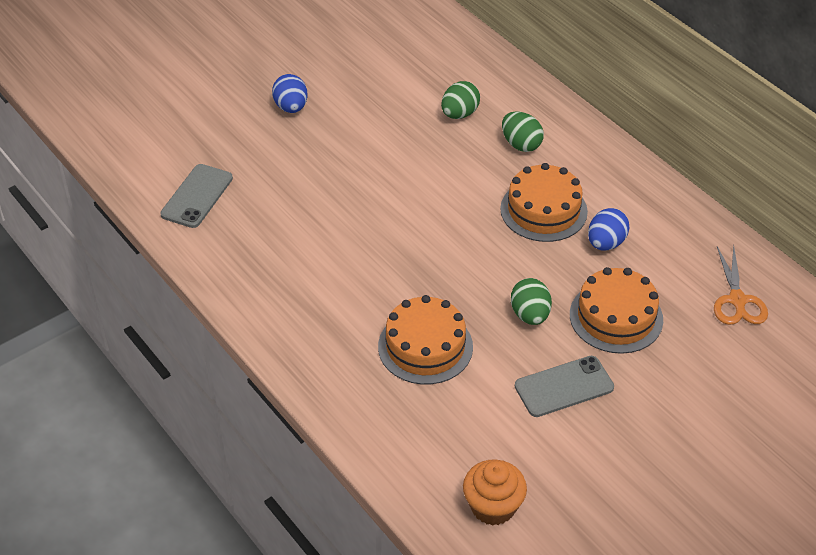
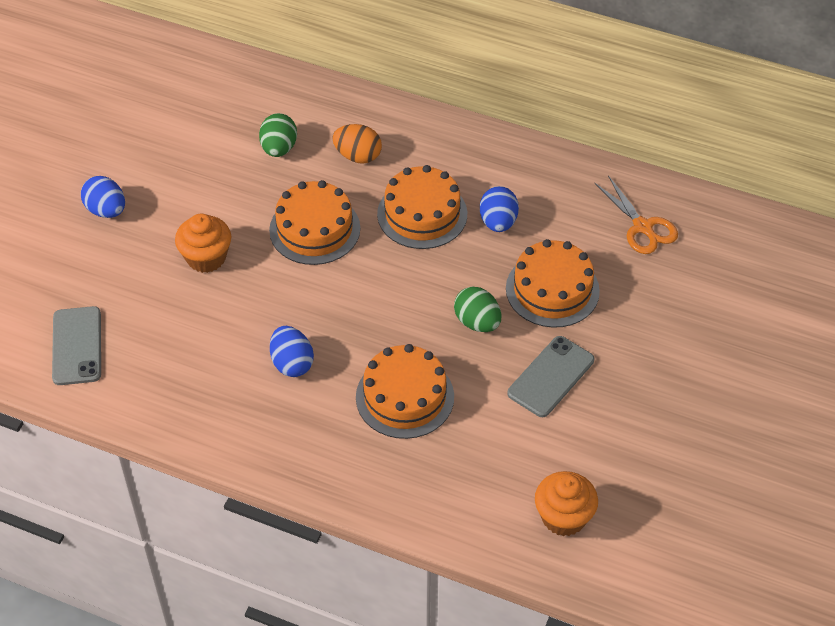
camera: 30 degrees left, 5 degrees up
green egg [502,111,544,152] -> orange egg [332,124,382,164]
none -> orange cupcake [175,214,231,273]
none -> orange cake [269,180,360,265]
none -> blue egg [270,326,314,377]

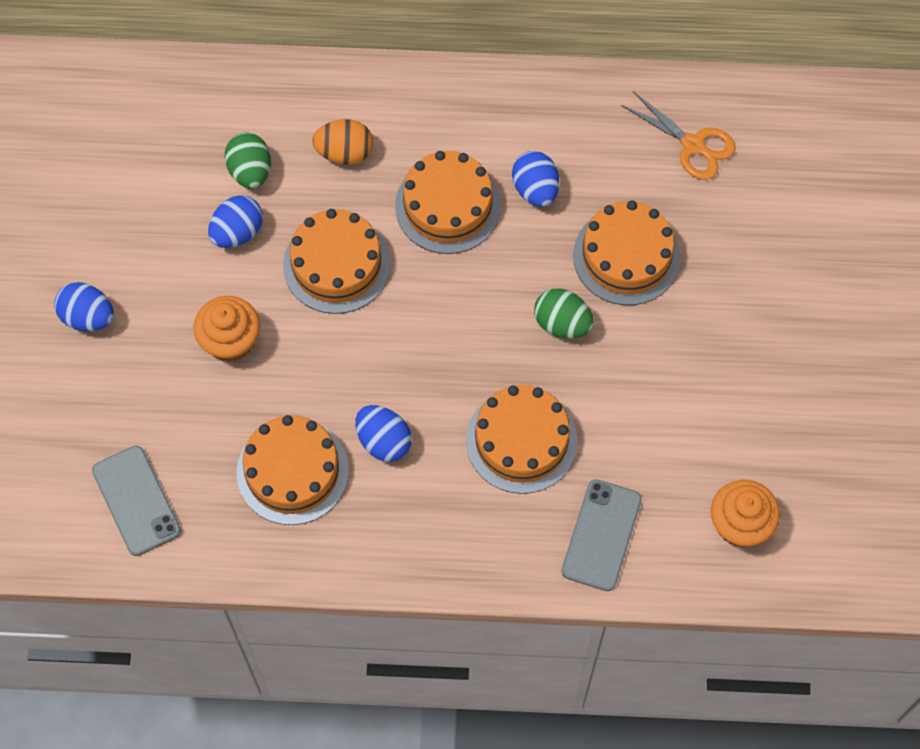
camera: 20 degrees left, 15 degrees up
grey phone [507,336,594,417] -> grey phone moved to [561,479,642,591]
none -> blue egg [208,195,263,248]
none -> orange cake [237,415,349,525]

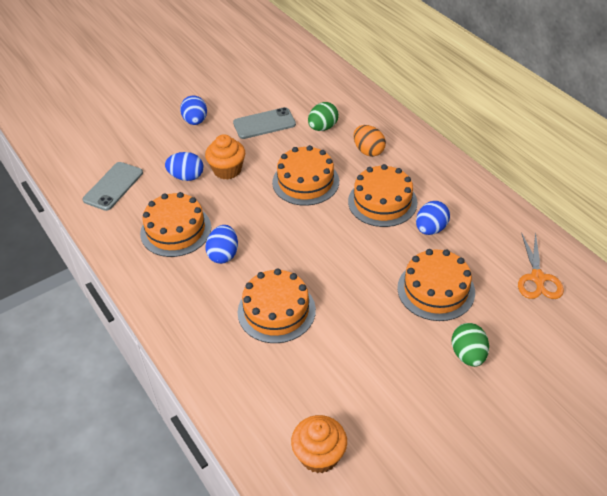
camera: 55 degrees right, 20 degrees down
blue egg [208,195,263,248] -> blue egg moved to [165,152,203,181]
green egg [534,288,594,339] -> green egg moved to [452,323,489,367]
grey phone [561,479,642,591] -> grey phone moved to [233,107,296,139]

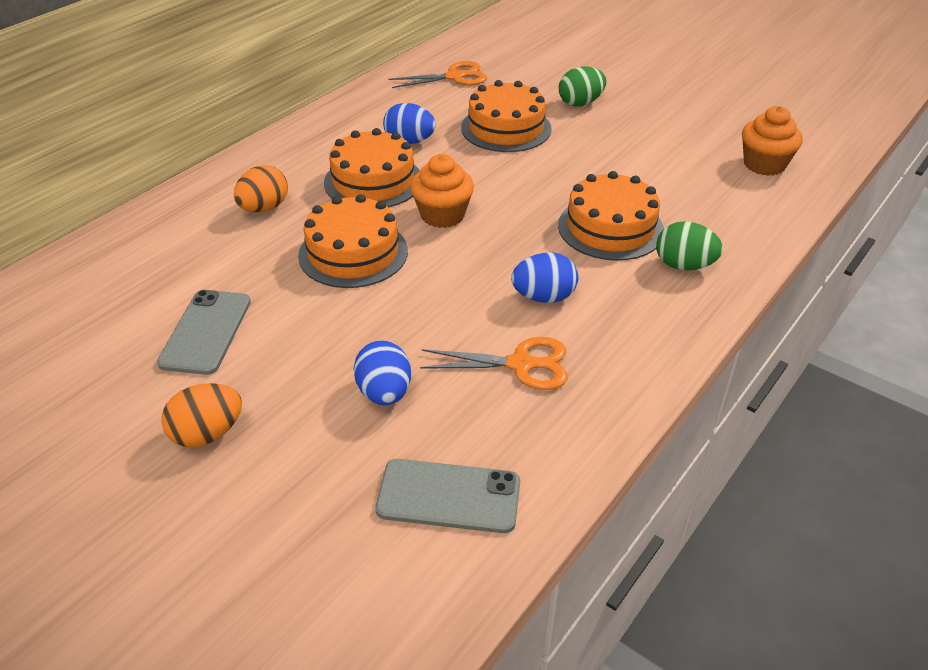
camera: 110 degrees left, 5 degrees down
orange cake [140,192,211,257] -> orange scissors [420,337,568,390]
blue egg [180,96,207,125] -> orange egg [161,383,242,447]
orange cupcake [205,134,245,180] -> orange cupcake moved to [410,154,474,228]
grey phone [233,107,296,139] -> grey phone turned 45 degrees clockwise [157,290,251,375]
green egg [308,102,339,131] -> green egg moved to [656,221,723,270]

